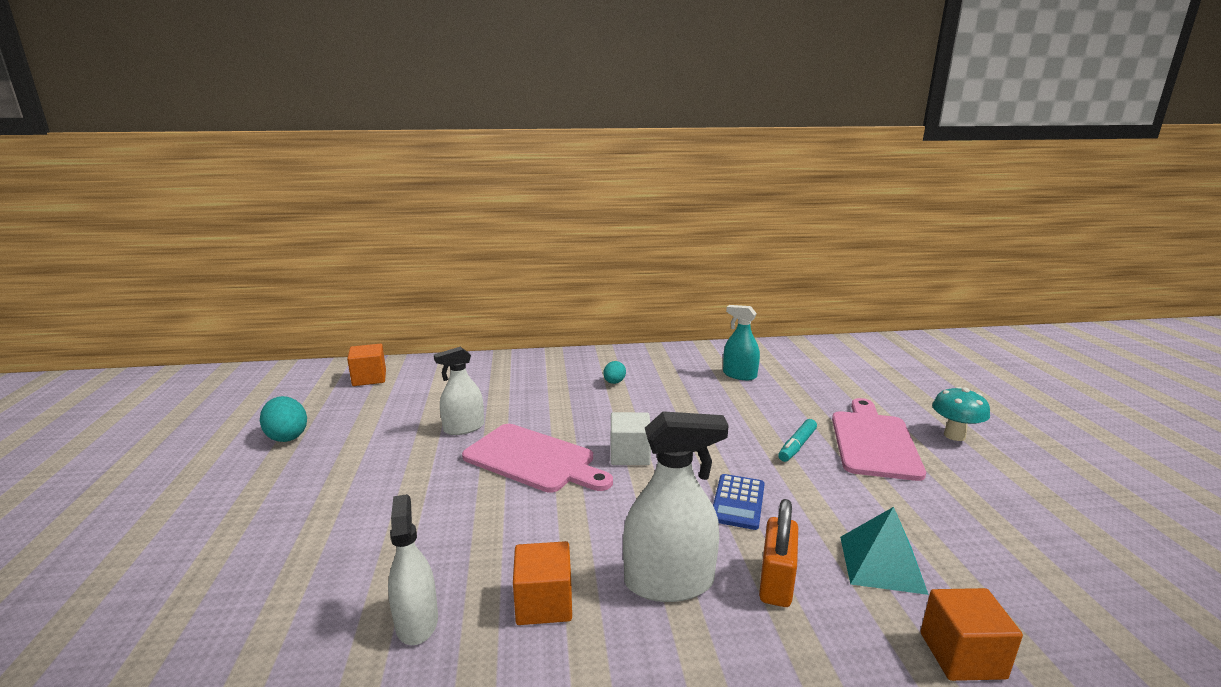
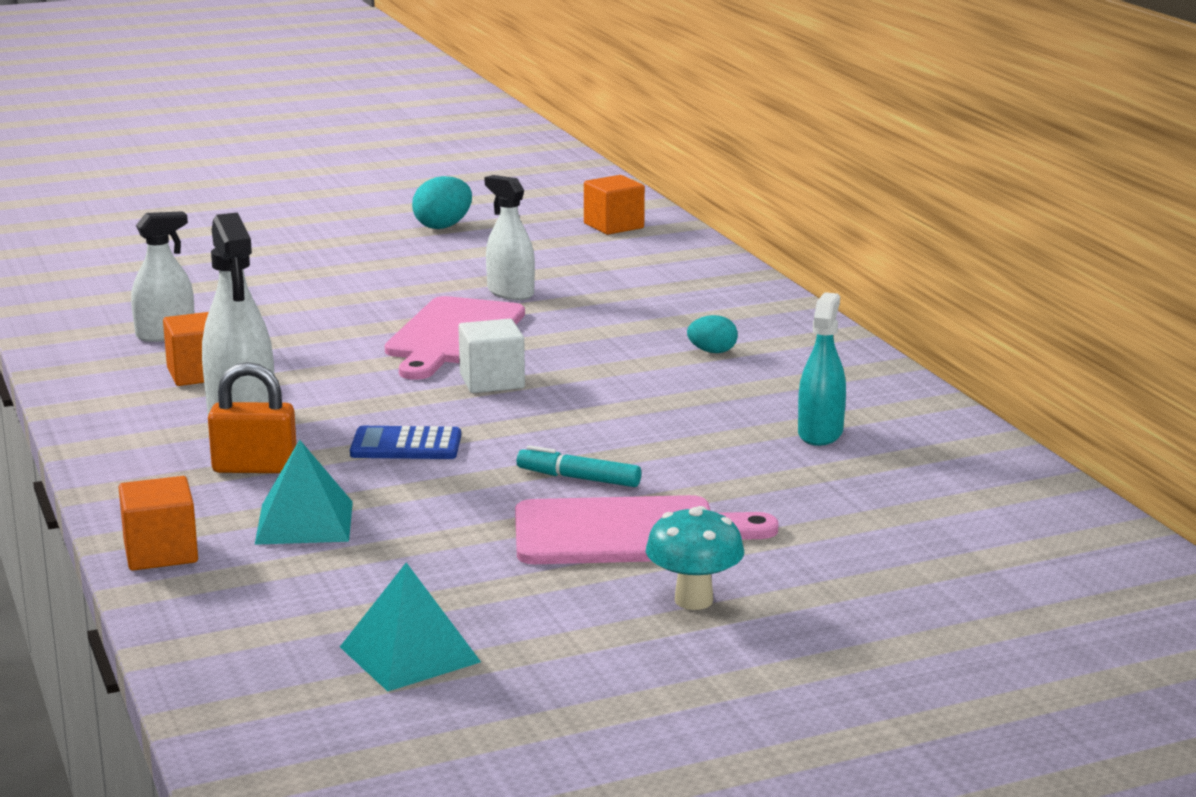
camera: 75 degrees right, 0 degrees up
none -> turquoise pyramid [340,563,481,691]

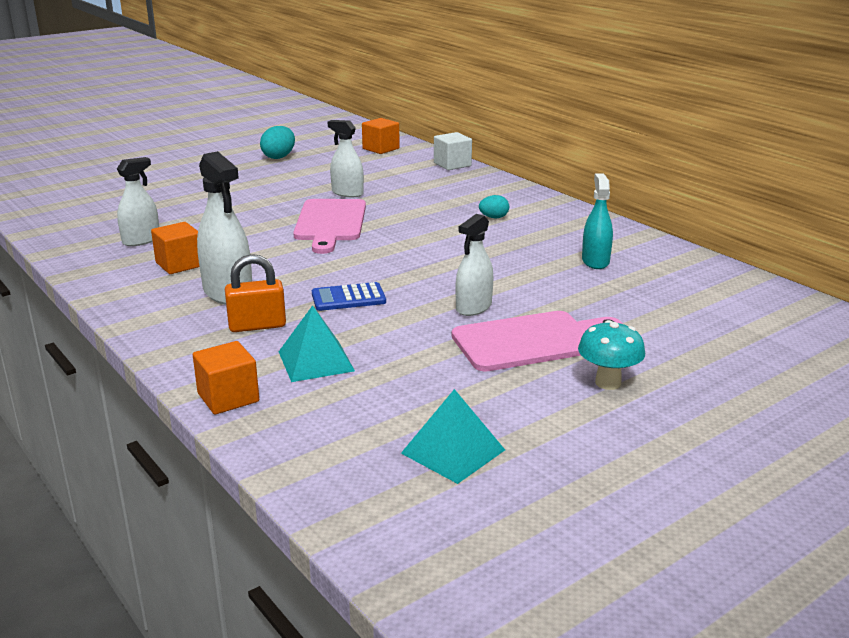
camera: 15 degrees left, 5 degrees up
white cube [458,319,525,393] -> white cube moved to [434,132,472,170]
turquoise marker [517,445,641,487] -> white spray bottle [456,214,493,316]

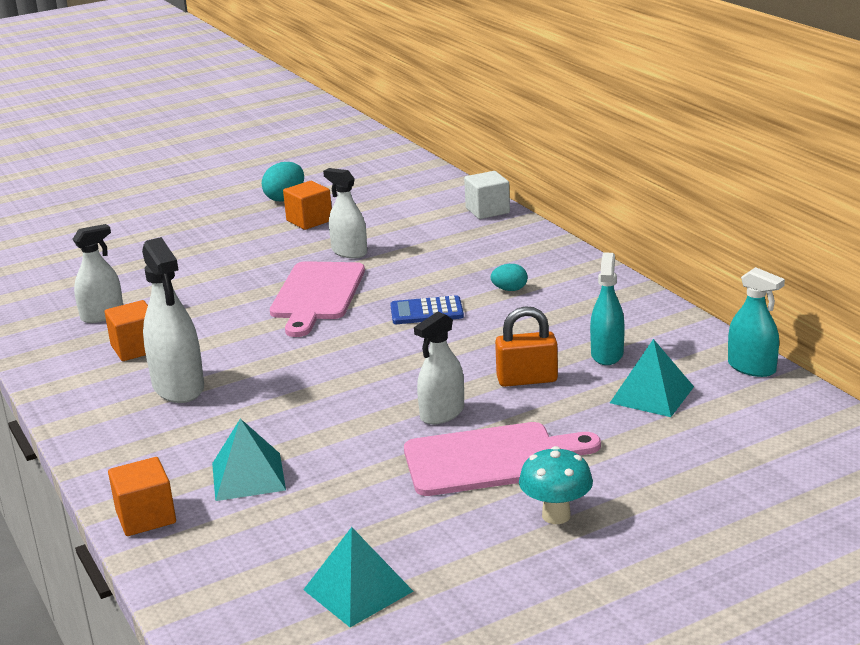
camera: 10 degrees right, 0 degrees up
orange padlock [225,254,286,332] -> orange padlock moved to [495,306,558,387]
blue calculator [312,282,386,311] -> blue calculator moved to [390,295,464,324]
orange cube [362,118,400,154] -> orange cube moved to [283,181,332,230]
none -> turquoise pyramid [610,339,694,417]
none -> turquoise spray bottle [728,267,785,377]

